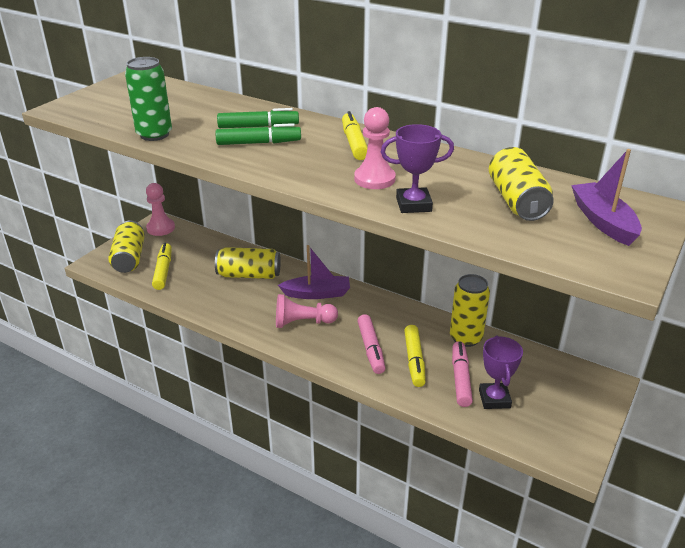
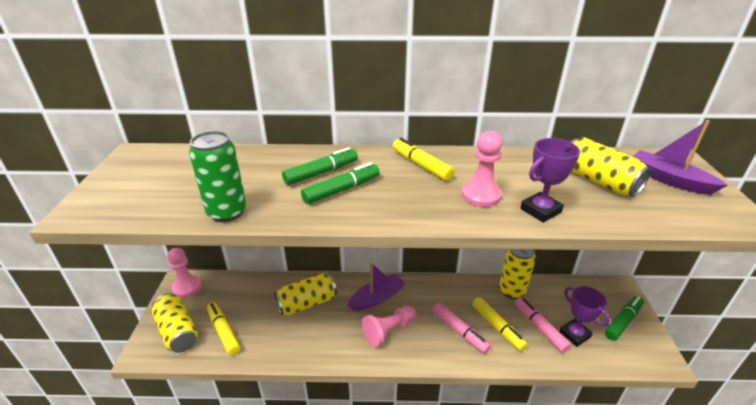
camera: 30 degrees left, 0 degrees up
none -> green marker [605,296,644,341]

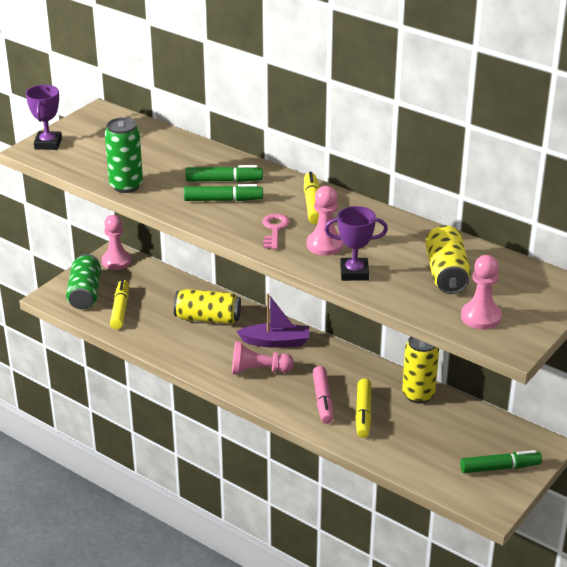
camera: 35 degrees right, 0 degrees up
yellow can [152,293,198,353] -> green can [66,254,101,309]
pink marker [515,297,571,353] -> none
purple trophy [559,286,610,347] -> purple trophy moved to [25,85,62,150]
purple boat [632,120,728,195] -> none
none -> pink key [262,214,289,249]
none -> pink pawn [461,255,502,329]

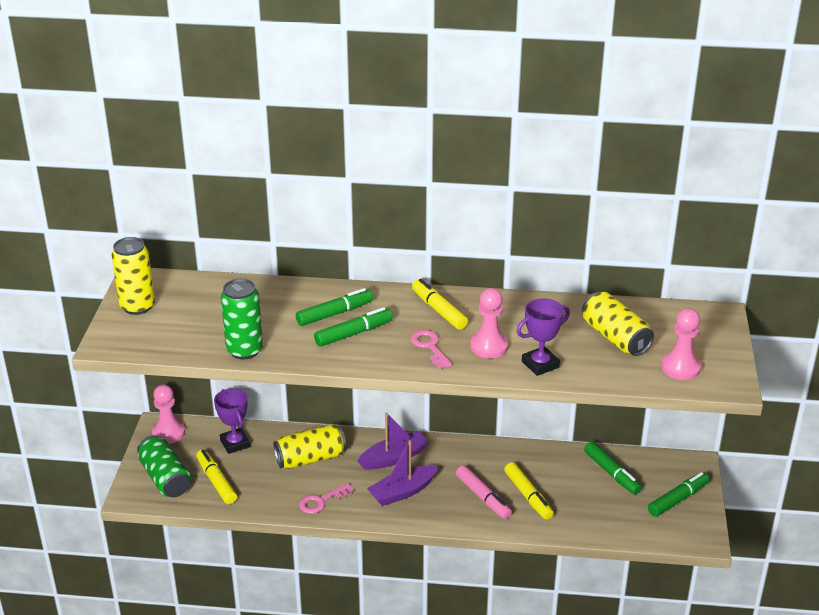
camera: 30 degrees left, 0 degrees up
purple trophy [25,85,62,150] -> purple trophy moved to [214,389,250,454]
pink pawn [232,341,294,375] -> purple boat [367,440,439,506]
yellow can [402,336,439,403] -> yellow can moved to [111,237,155,315]
none -> pink key [299,483,354,514]
none -> green marker [584,441,642,494]

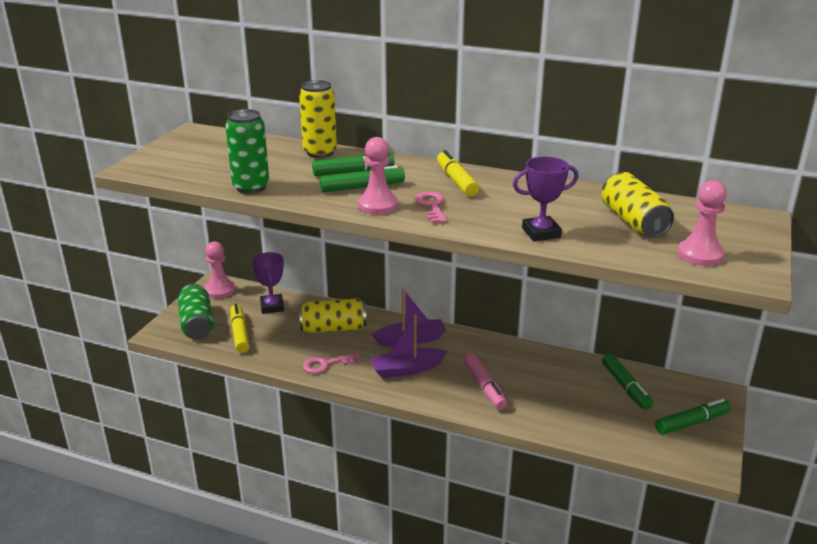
camera: 15 degrees right, 5 degrees down
yellow can [111,237,155,315] -> yellow can moved to [299,80,337,158]
pink pawn [470,288,508,358] -> pink pawn moved to [358,137,398,215]
yellow marker [504,462,554,520] -> none

